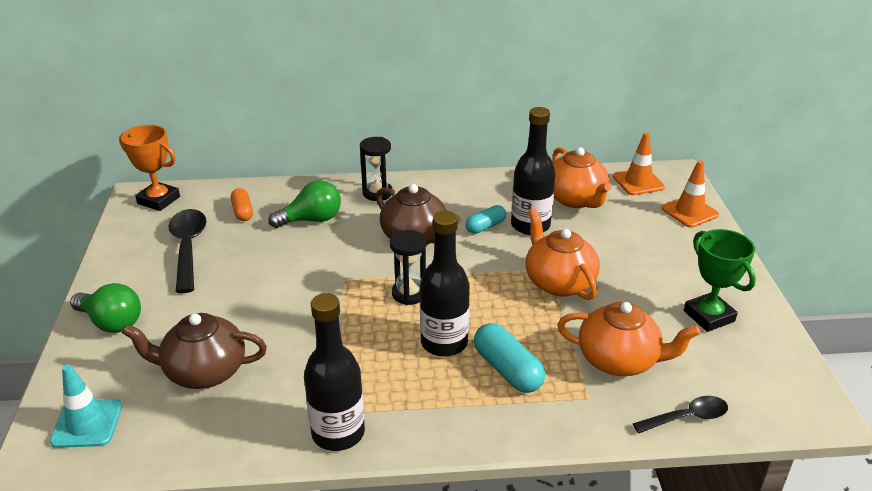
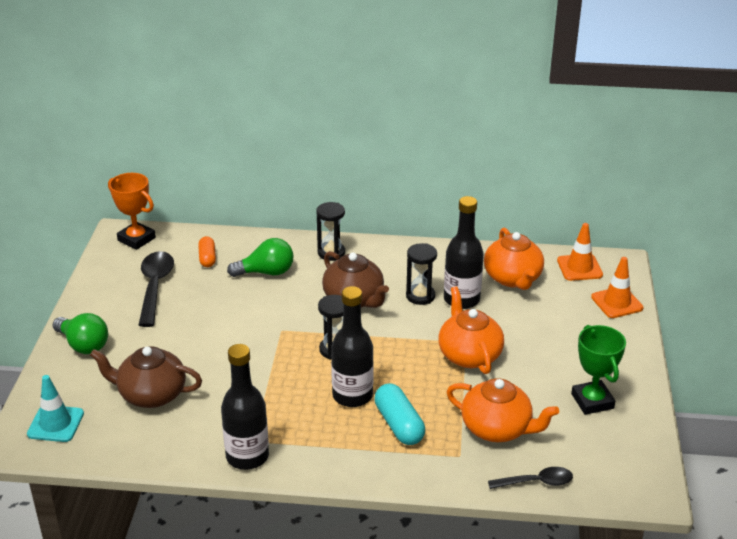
camera: 10 degrees right, 0 degrees up
turquoise capsule [466,205,506,234] -> black hourglass [406,243,437,305]

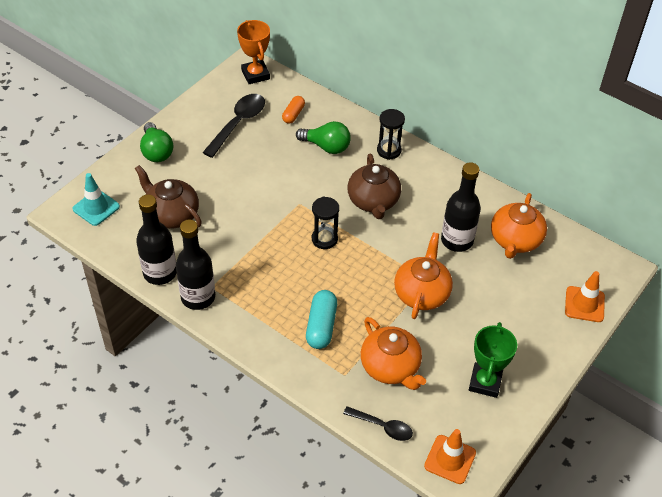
camera: 30 degrees right, 15 degrees up
black bottle [331,286,374,407] -> black bottle moved to [136,195,177,285]
black hourglass [406,243,437,305] -> none
orange traffic cone [557,223,603,281] -> orange traffic cone moved to [424,429,476,484]

